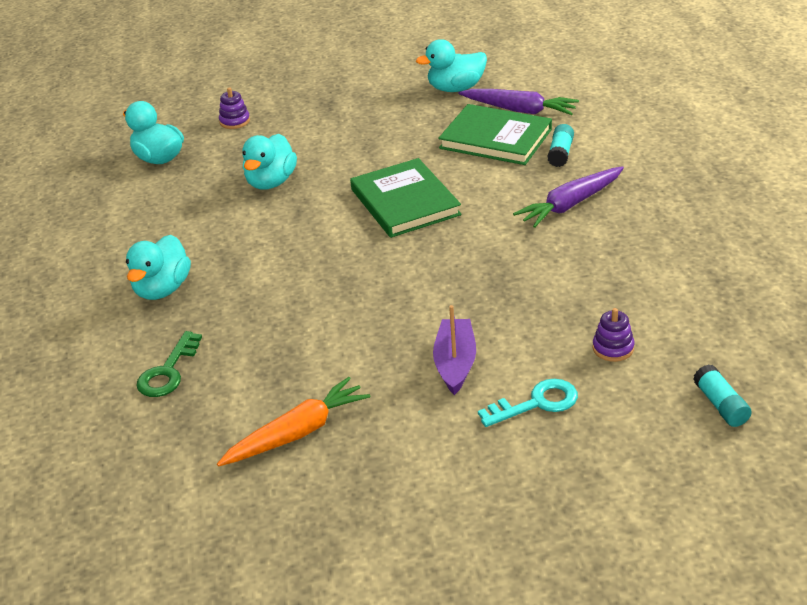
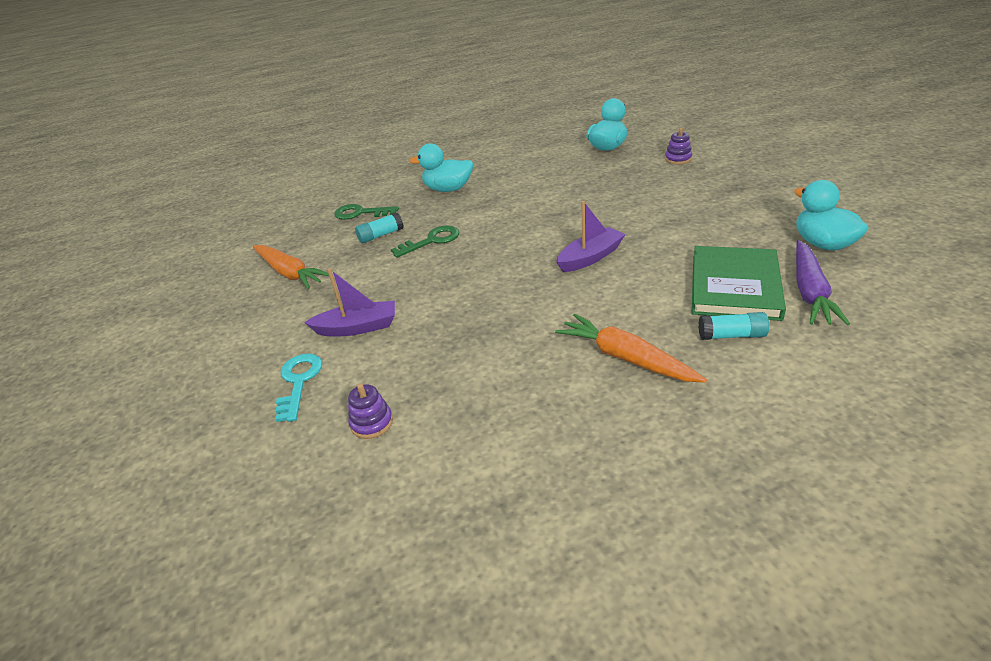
camera: 80 degrees right, 0 degrees up
turquoise duck [242,134,297,190] -> none
green book [350,158,462,238] -> purple boat [556,201,626,272]
turquoise key [478,379,578,427] -> turquoise key turned 150 degrees counterclockwise [276,354,323,422]
purple carrot [513,166,624,228] -> orange carrot [555,314,707,383]
turquoise glue stick [693,364,752,427] -> turquoise glue stick moved to [355,213,404,243]
none -> green key [391,225,459,258]

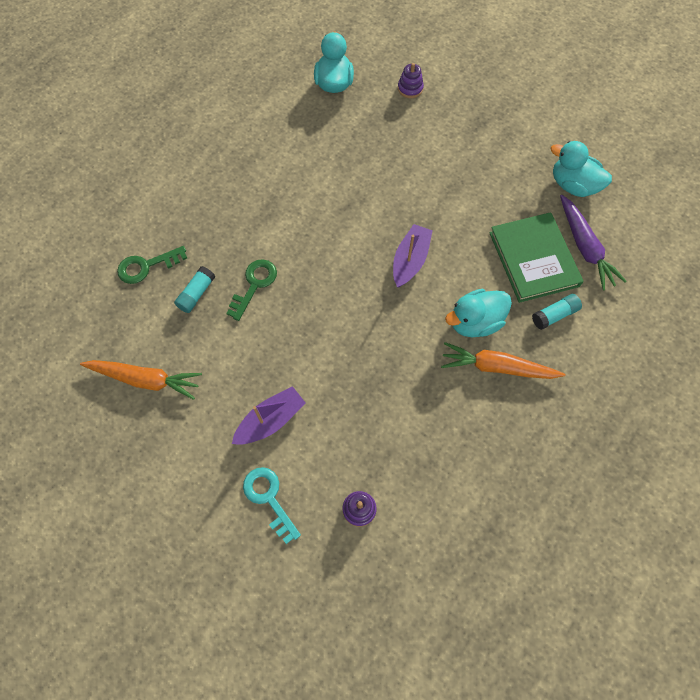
camera: 35 degrees left, 30 degrees up
turquoise duck [409,143,473,192] -> turquoise duck moved to [445,289,512,337]

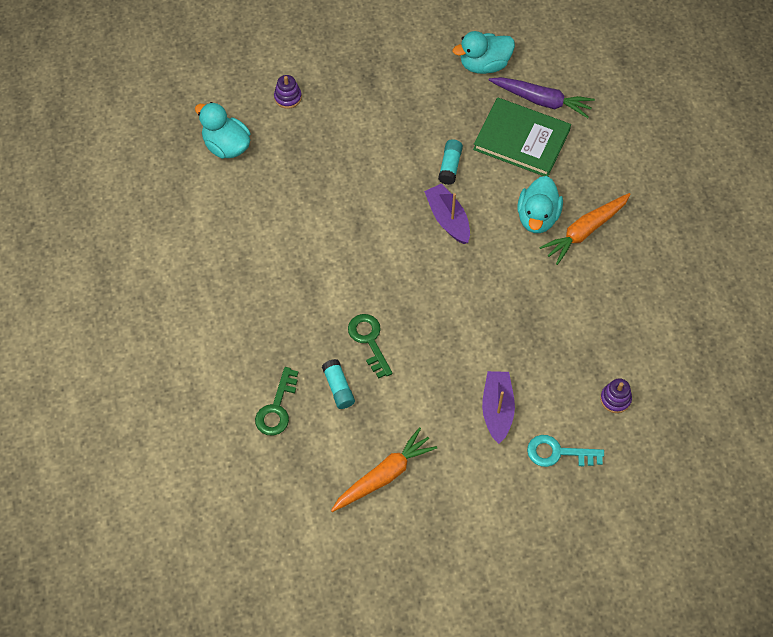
camera: 50 degrees left, 5 degrees down
turquoise glue stick [532,294,582,330] -> turquoise glue stick moved to [438,139,463,185]

